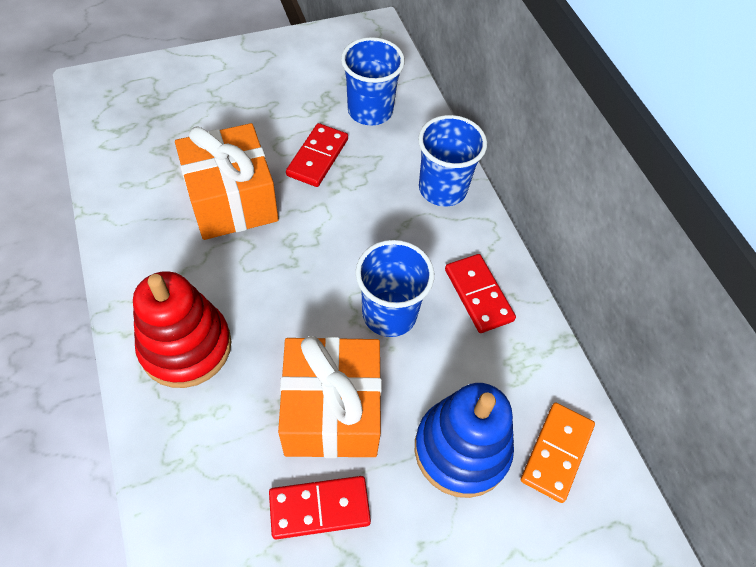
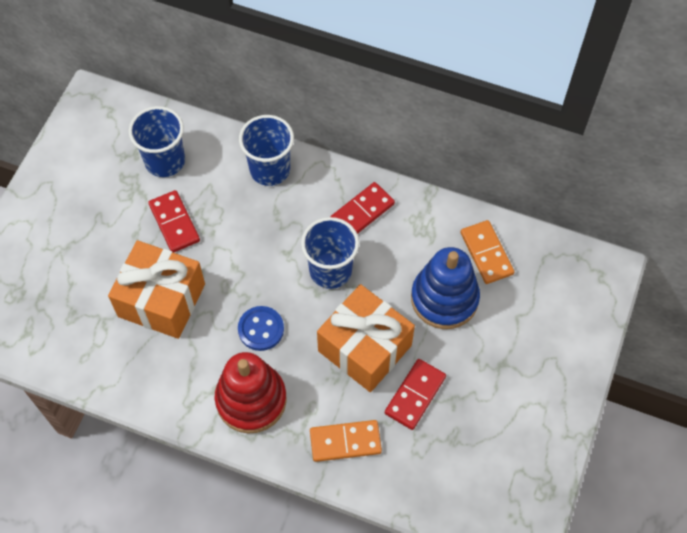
camera: 45 degrees left, 5 degrees up
red domino [445,254,516,333] -> red domino turned 60 degrees counterclockwise [330,182,395,234]
none -> blue button [238,306,284,351]
none -> orange domino [310,420,382,462]

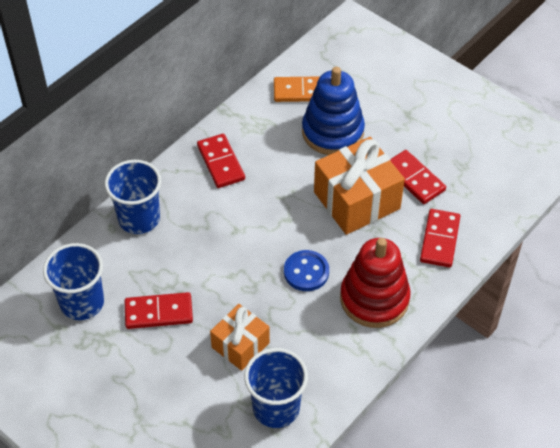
camera: 70 degrees left, 10 degrees down
orange gift [108,240,205,339] -> orange gift [210,304,270,371], size x0.60
blue cup [301,217,359,289] -> blue cup moved to [244,348,308,428]
orange domino [310,420,382,462] -> red domino [420,209,460,268]

